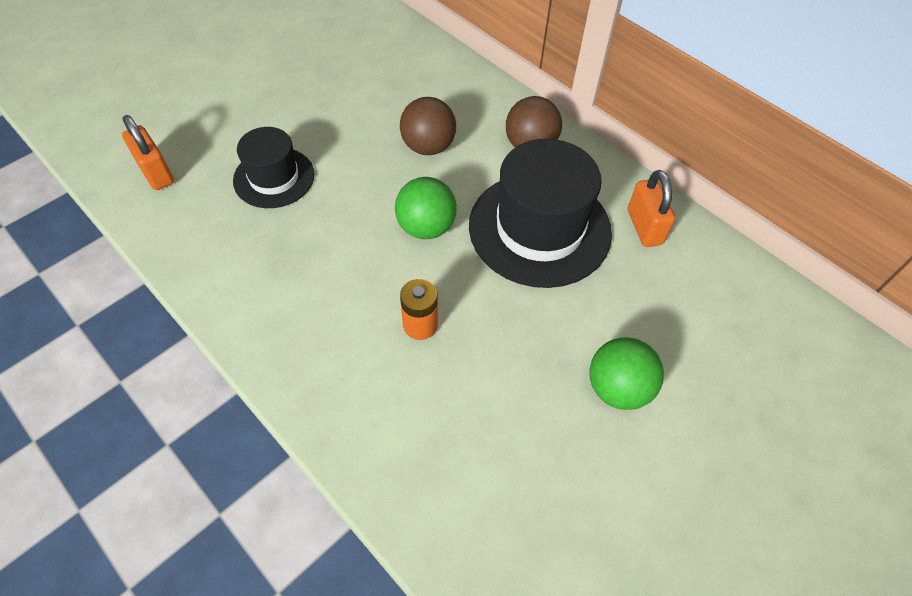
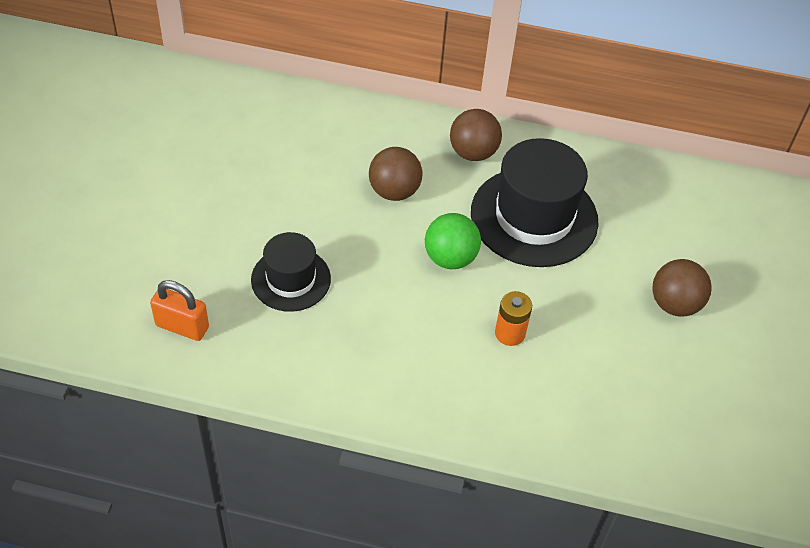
camera: 35 degrees left, 5 degrees down
green ball [589,337,664,410] -> brown ball [652,259,711,316]
orange padlock [628,170,675,247] -> none

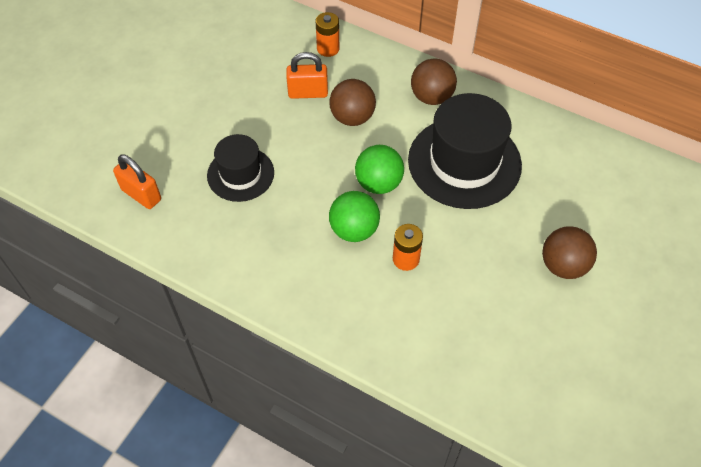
camera: 20 degrees right, 5 degrees up
none -> orange padlock [286,52,328,99]
none -> orange battery [316,12,339,57]
none -> green ball [329,191,380,242]

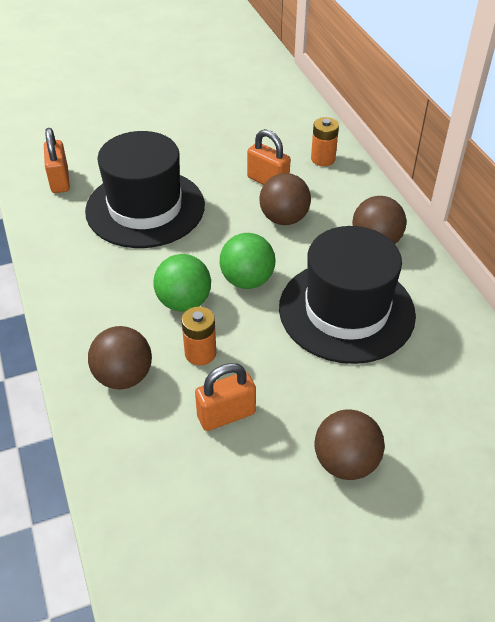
camera: 40 degrees right, 10 degrees down
black hat [207,134,274,202] -> black hat [85,131,205,248], size x1.70
none -> brown ball [88,326,152,389]
none -> orange padlock [195,363,256,431]

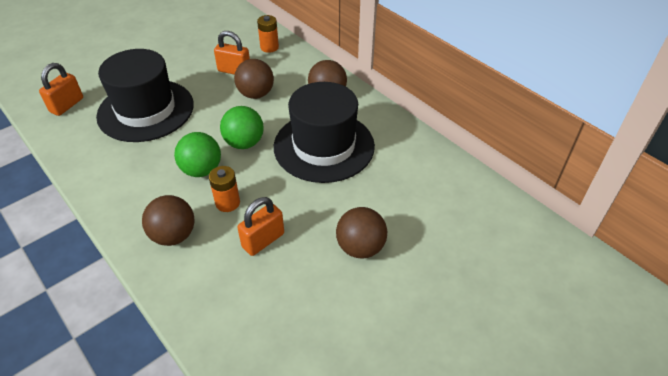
camera: 20 degrees left, 0 degrees up
orange padlock [44,128,70,193] -> orange padlock turned 60 degrees clockwise [39,63,83,116]

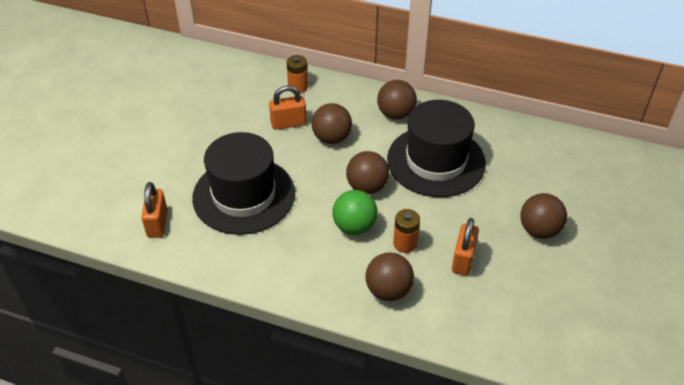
camera: 30 degrees left, 0 degrees up
green ball [220,106,264,149] -> brown ball [346,151,389,194]

